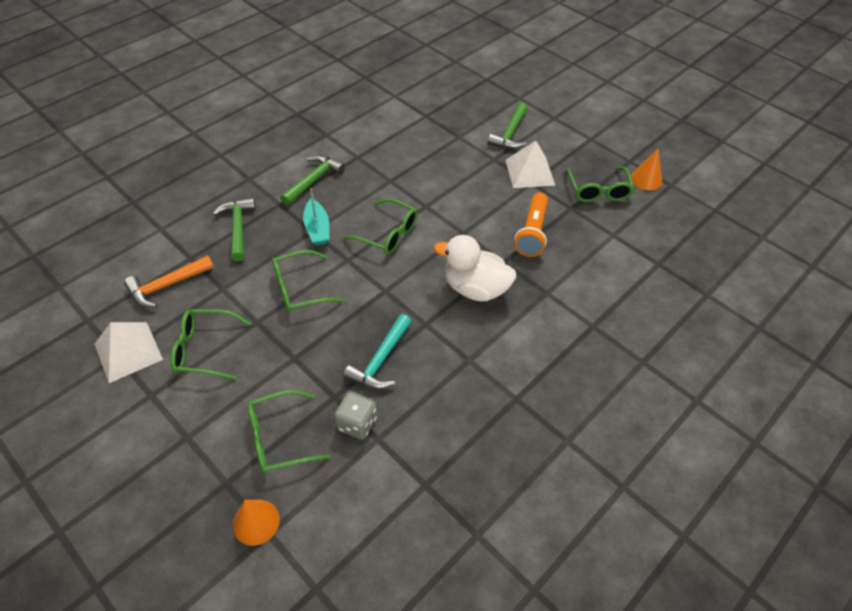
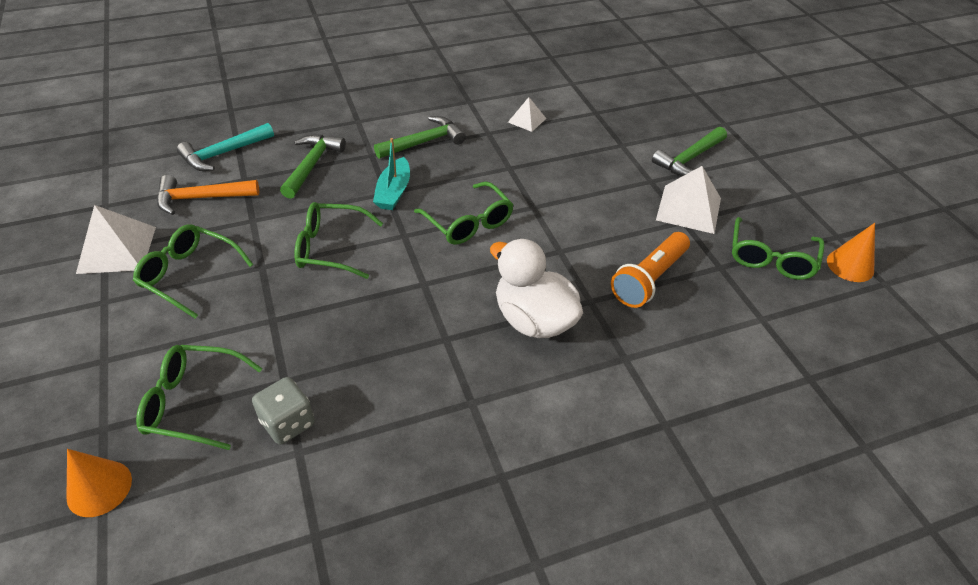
camera: 25 degrees right, 5 degrees down
turquoise hammer [343,314,412,389] -> turquoise hammer moved to [177,123,274,171]
none -> white pyramid [508,97,547,132]

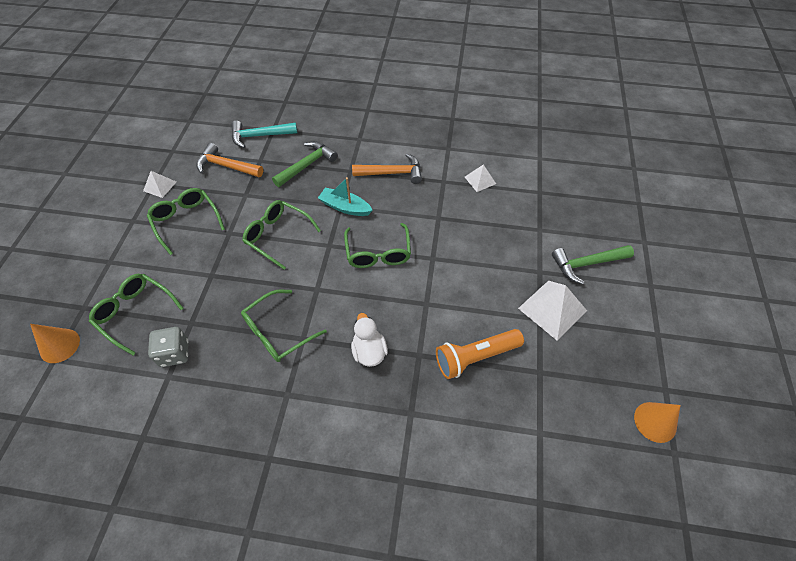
camera: 30 degrees right, 10 degrees up
white pyramid [76,205,156,274] -> white pyramid [143,171,176,198], size x0.57
turquoise boat [373,138,410,210] -> turquoise boat turned 75 degrees clockwise [318,177,373,216]
green hammer [374,116,466,158] -> orange hammer [352,154,422,184]
white duck [490,239,583,338] -> white duck [351,313,388,367], size x0.62
green glasses [732,217,824,280] -> green glasses moved to [241,290,327,362]

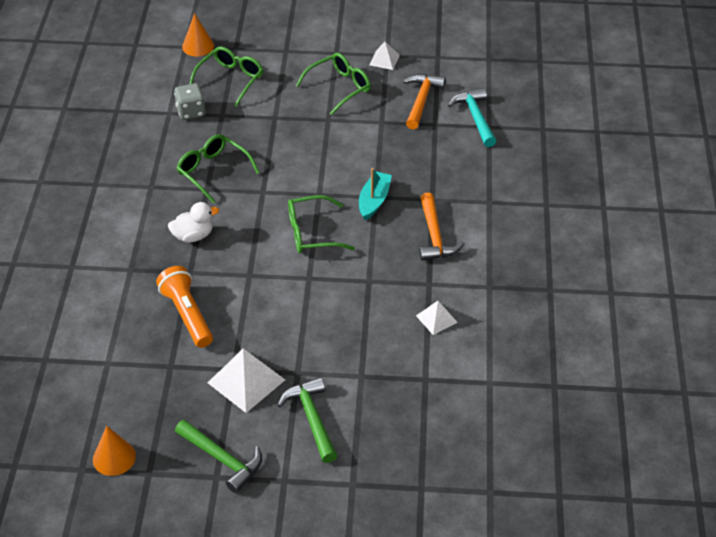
camera: 85 degrees right, 10 degrees down
green glasses [242,200,321,270] -> none
green hammer [272,141,338,187] -> green hammer moved to [175,419,262,493]

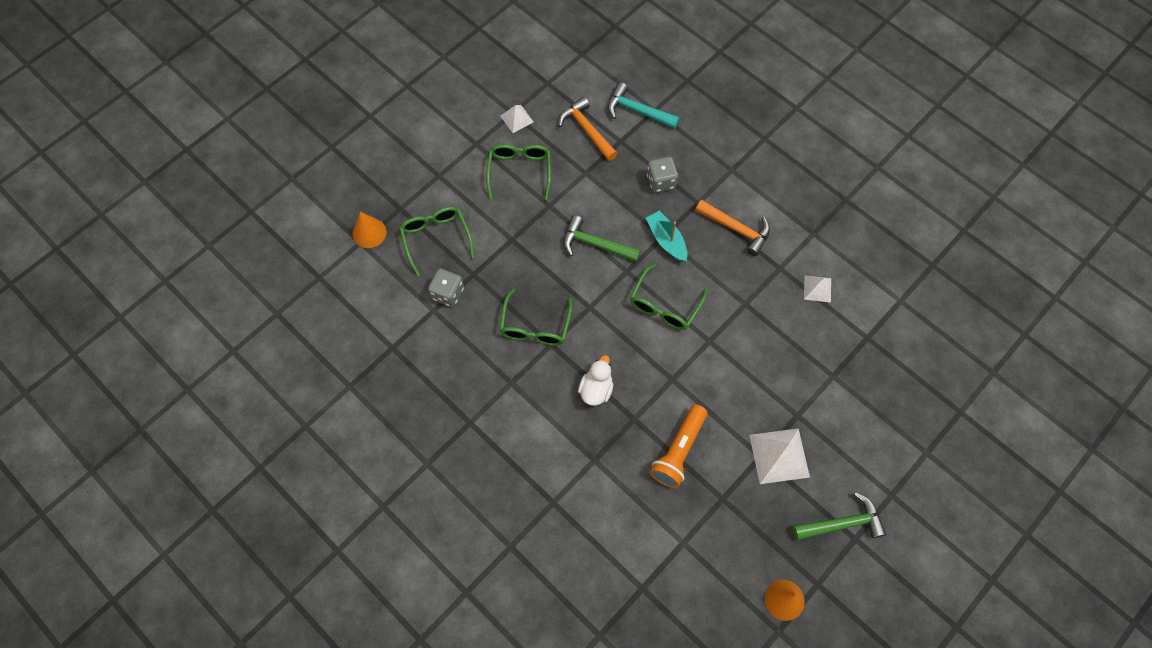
camera: 50 degrees left, 20 degrees up
orange flashlight [156,266,213,348] -> orange flashlight turned 75 degrees counterclockwise [650,405,708,488]
green glasses [177,134,260,203] -> green glasses turned 75 degrees counterclockwise [499,289,572,346]
green hammer [277,377,337,463] -> green hammer moved to [563,215,641,262]
none -> grey dice [647,157,678,193]

